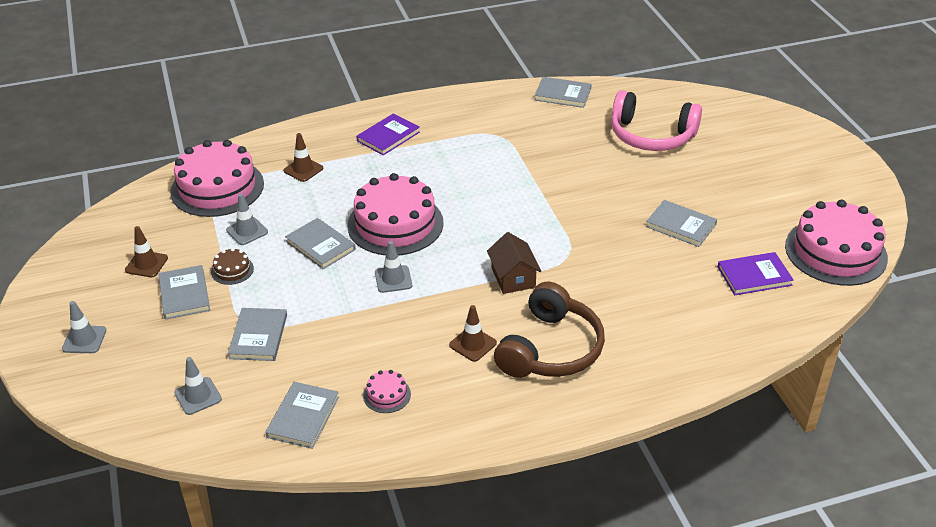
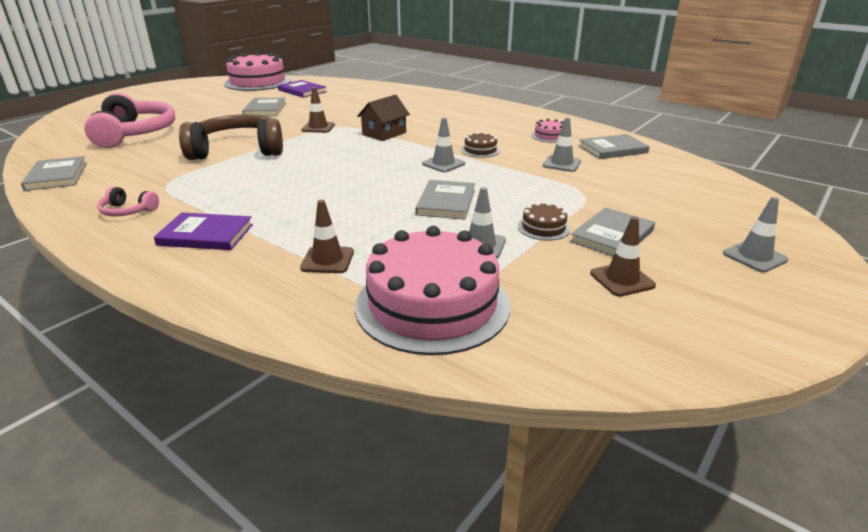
camera: 125 degrees left, 10 degrees down
grey traffic cone [174,357,222,415] -> grey traffic cone moved to [543,117,581,172]
grey book [228,308,287,361] -> none
pink cake [347,173,444,255] -> none
brown traffic cone [449,305,497,362] -> brown traffic cone moved to [301,87,335,133]
brown headphones [494,282,605,378] -> brown headphones moved to [179,114,283,160]
none -> pink headphones [97,187,159,216]
none -> brown cake [461,132,500,158]

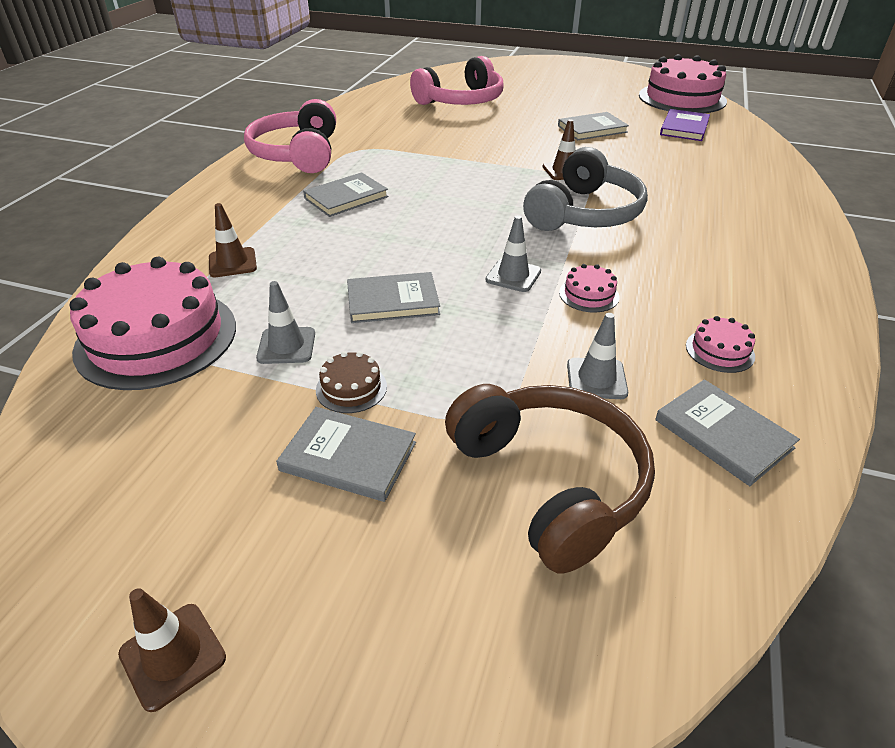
camera: 70 degrees right, 10 degrees up
grey book [21,156,87,191] -> grey book moved to [303,172,389,217]
pink headphones [97,187,159,216] -> pink headphones [244,99,336,173], size x2.27
purple book [154,213,253,250] -> none
brown headphones [179,114,283,160] -> brown headphones moved to [445,384,655,573]
brown house [357,95,410,141] -> grey headphones [523,147,648,231]
brown cake [461,132,500,158] -> pink cake [559,264,620,312]
brown traffic cone [590,217,656,297] -> brown traffic cone moved to [118,588,226,712]
grey traffic cone [723,197,788,273] -> none

